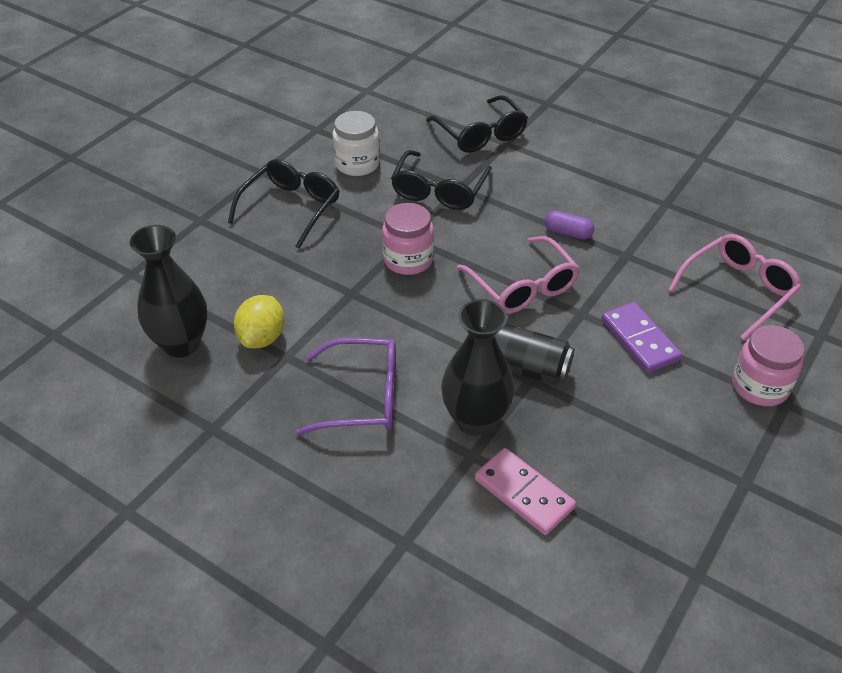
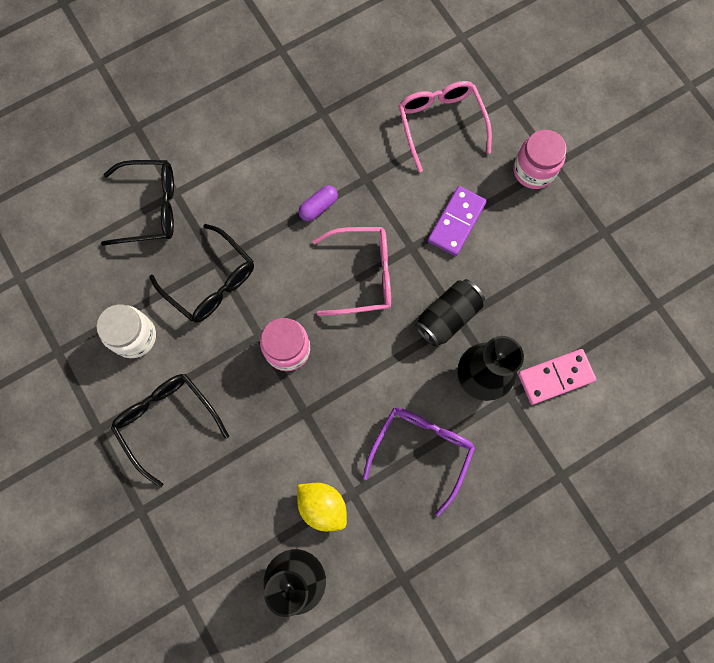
camera: 65 degrees left, 30 degrees up
purple domino [601,302,682,373] -> purple domino turned 60 degrees counterclockwise [428,186,487,256]

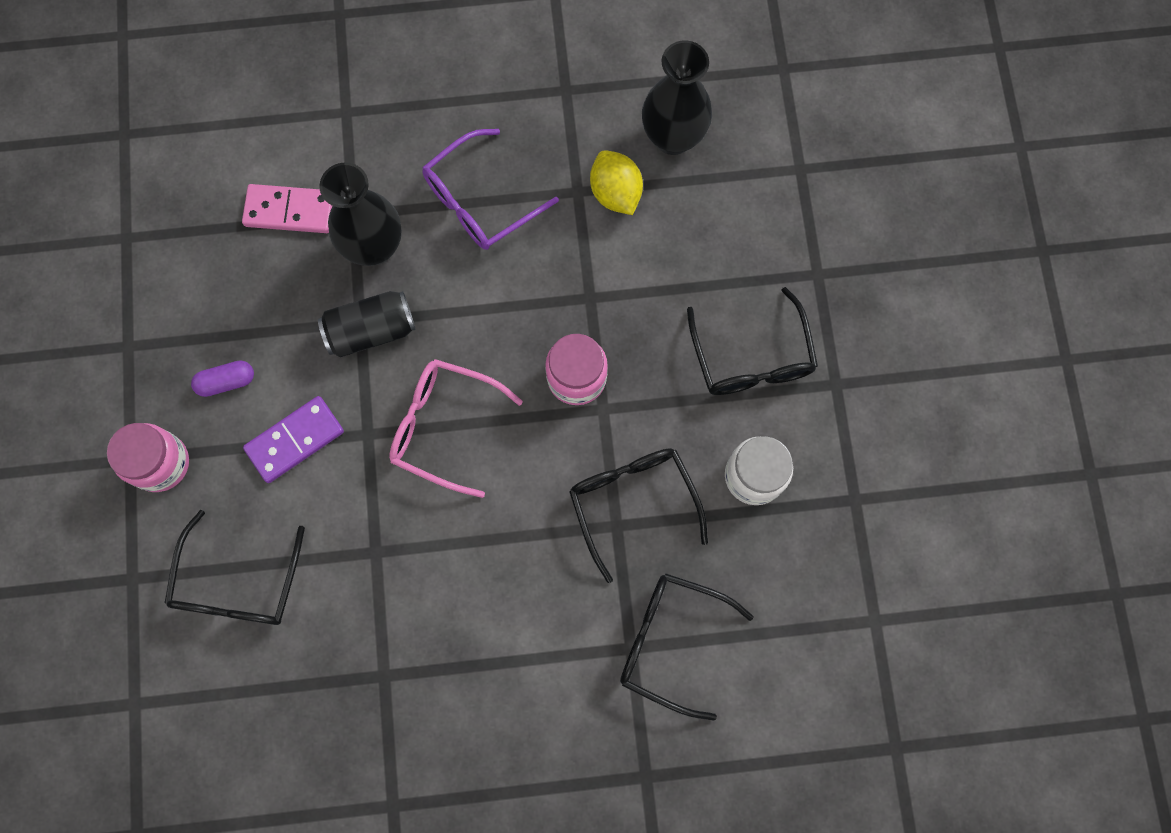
camera: 155 degrees left, 0 degrees up
purple capsule [298,185,338,221] -> purple capsule moved to [191,360,254,397]
pink glasses [398,81,492,172] -> black glasses [165,510,305,625]

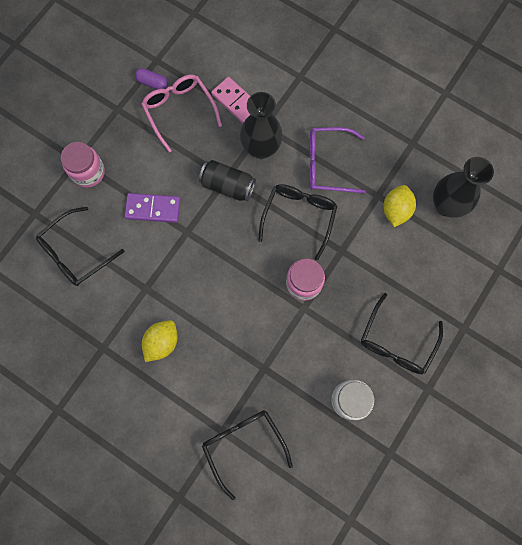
camera: 40 degrees right, 0 degrees up
purple capsule [191,360,254,397] -> purple capsule moved to [135,68,168,89]
pink glasses [389,359,523,498] -> pink glasses moved to [141,75,222,152]
black glasses [569,448,708,583] -> black glasses moved to [258,184,337,260]
none -> yellow lemon [142,320,178,362]

